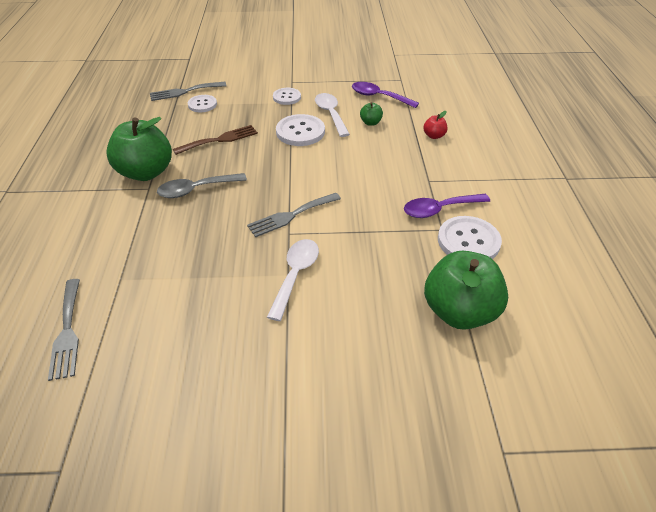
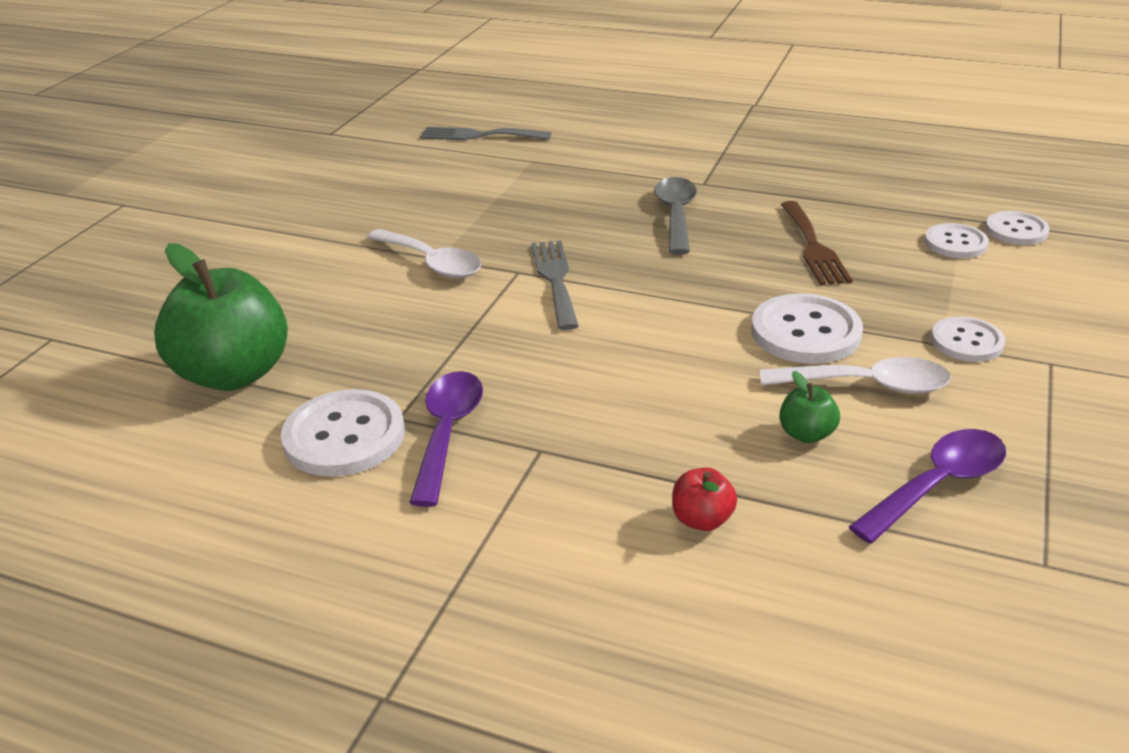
camera: 115 degrees right, 10 degrees down
green apple [106,117,172,181] -> none
grey fork [150,82,227,101] -> white button [985,211,1049,245]

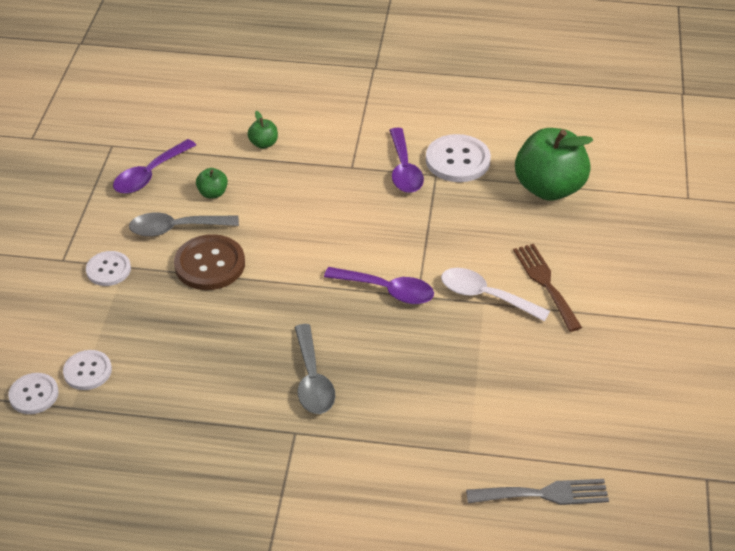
camera: 165 degrees right, 10 degrees up
grey fork [531,240,579,330] -> purple spoon [324,267,434,304]
red apple [672,467,737,531] -> green apple [247,111,278,149]
white button [751,293,863,364] -> brown button [174,234,245,290]
white spoon [760,357,951,394] -> grey spoon [129,213,239,237]
brown fork [781,201,852,285] -> brown fork moved to [513,244,582,332]

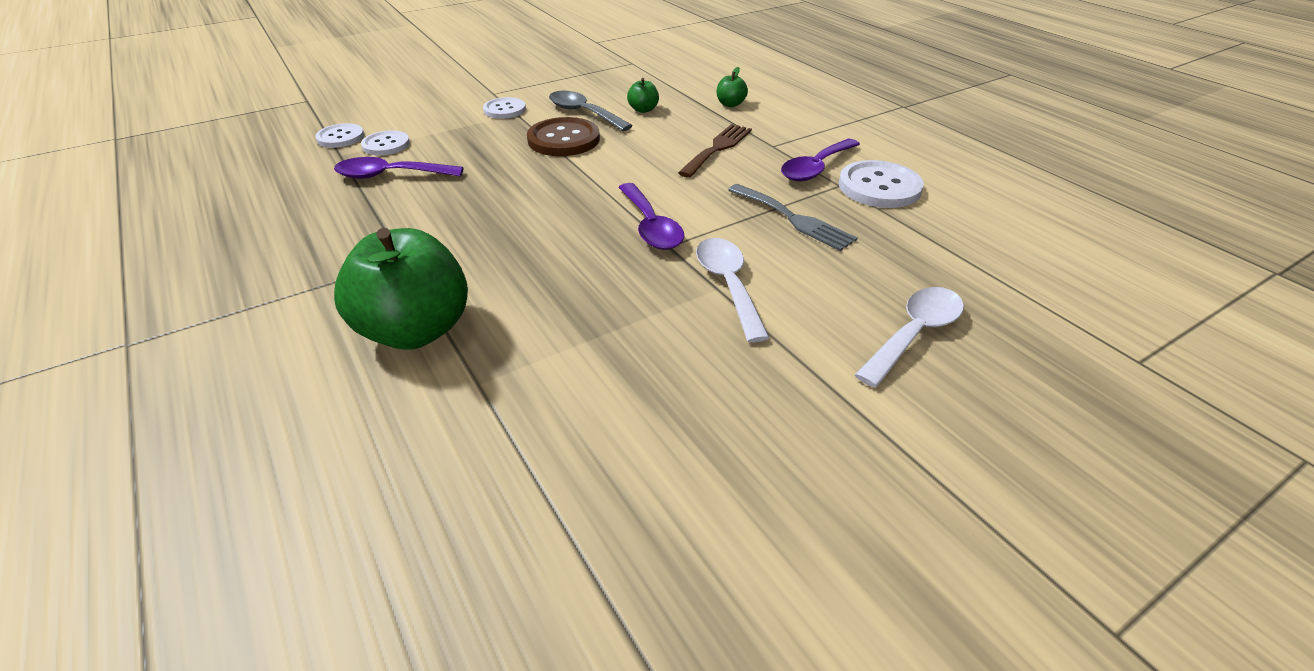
camera: 50 degrees right, 5 degrees down
purple spoon [113,139,196,194] -> purple spoon moved to [334,157,463,179]
grey spoon [294,324,335,414] -> none
grey fork [466,479,609,505] -> grey fork moved to [728,184,857,251]
brown fork [513,244,582,332] -> brown fork moved to [678,124,752,178]
green apple [515,128,593,201] -> green apple moved to [334,228,468,350]
none -> white spoon [855,287,964,388]

